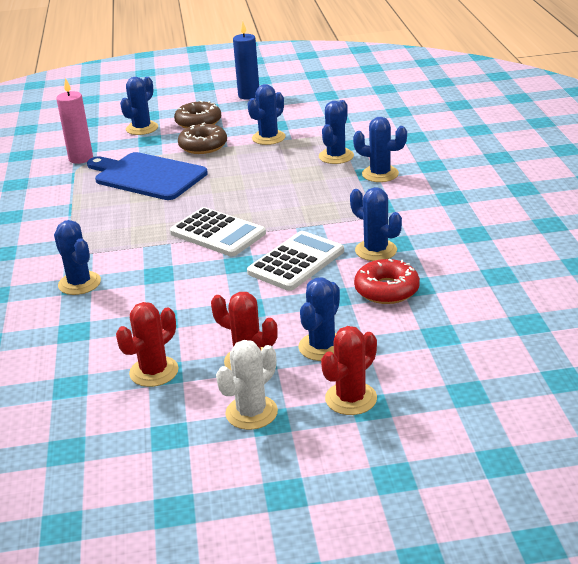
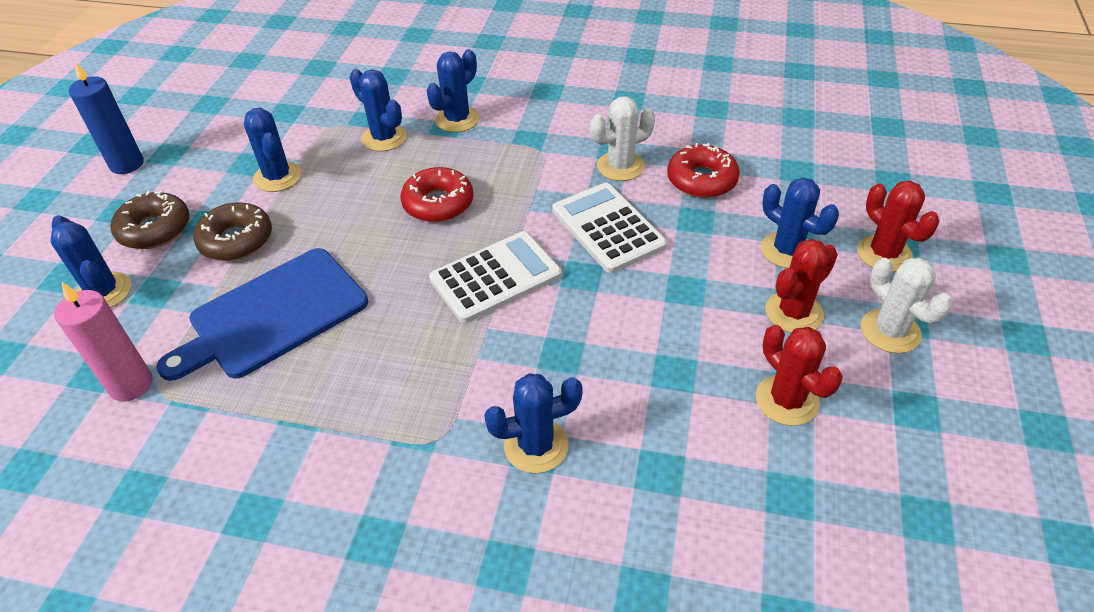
camera: 70 degrees left, 15 degrees up
blue cactus [350,187,402,261] -> white cactus [590,96,655,181]
none -> red donut [400,167,473,222]

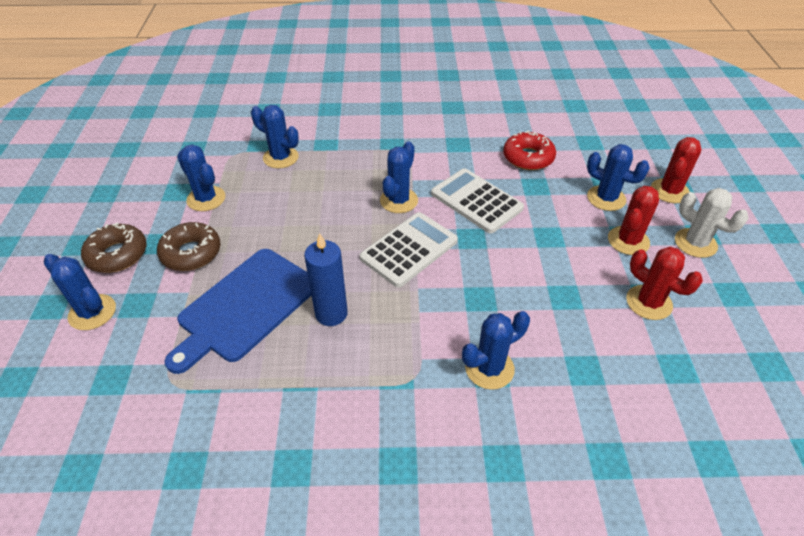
camera: 15 degrees left, 0 degrees up
pink candle [54,282,153,401] -> none
blue candle [69,62,144,174] -> blue candle moved to [304,233,348,326]
red donut [400,167,473,222] -> none
blue cactus [427,49,479,132] -> blue cactus moved to [380,141,418,213]
white cactus [590,96,655,181] -> none
red cactus [857,181,940,272] -> red cactus turned 75 degrees clockwise [651,137,701,203]

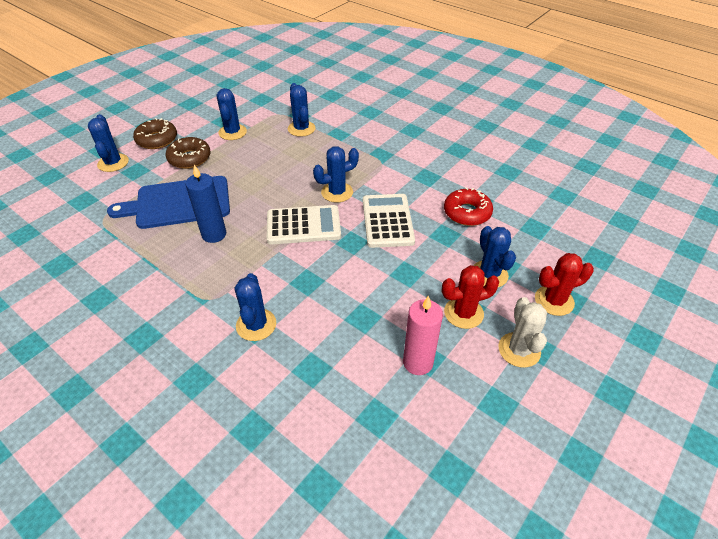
camera: 40 degrees right, 0 degrees up
blue cactus [462,311,530,390] -> blue cactus turned 75 degrees clockwise [235,273,276,341]
red cactus [626,247,703,320] -> pink candle [403,296,443,375]

